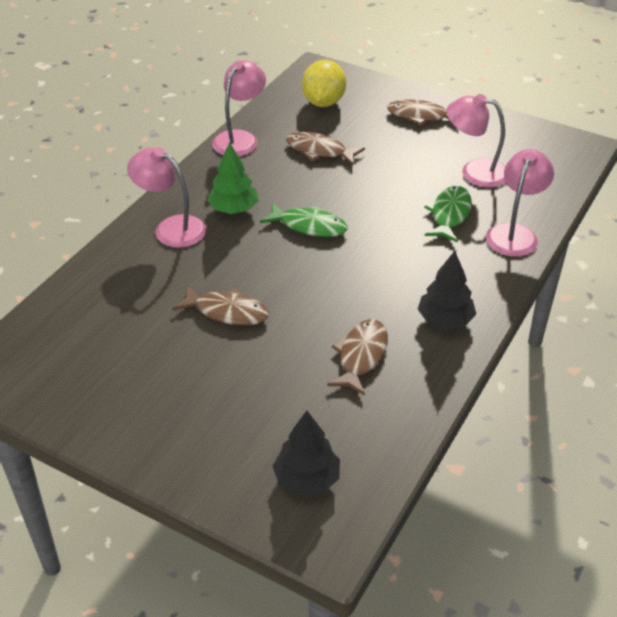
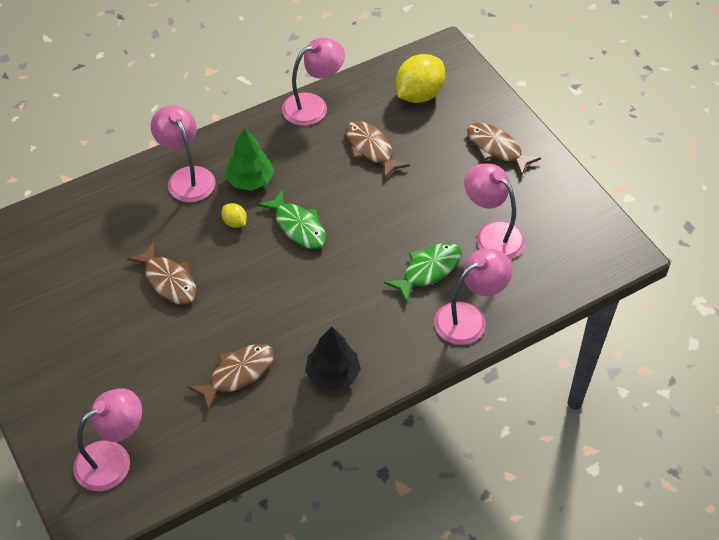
camera: 30 degrees right, 10 degrees up
black tree [273,411,340,496] -> pink lamp [73,388,142,491]
none -> yellow lemon [222,203,247,228]

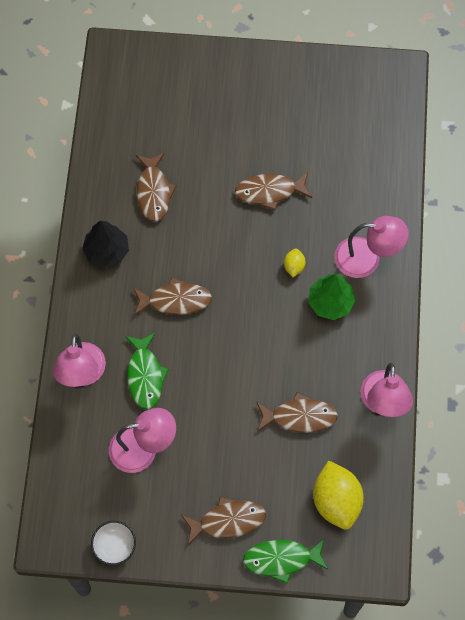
camera: 125 degrees right, 15 degrees up
pink lamp [73,388,142,491] -> none
yellow lemon [222,203,247,228] -> yellow lemon turned 75 degrees counterclockwise [284,249,305,277]
green fish [258,189,326,249] -> green fish moved to [243,538,328,584]
none -> white bowl [91,521,136,565]
none -> brown fish [133,277,212,316]

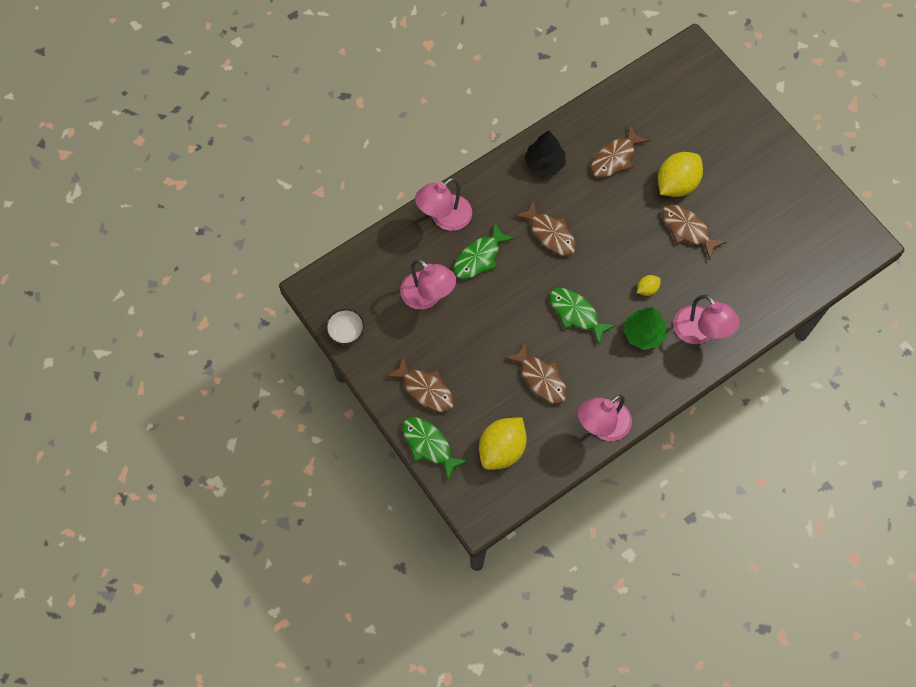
camera: 50 degrees right, 0 degrees up
none -> green fish [550,288,616,345]
none -> yellow lemon [658,152,703,197]

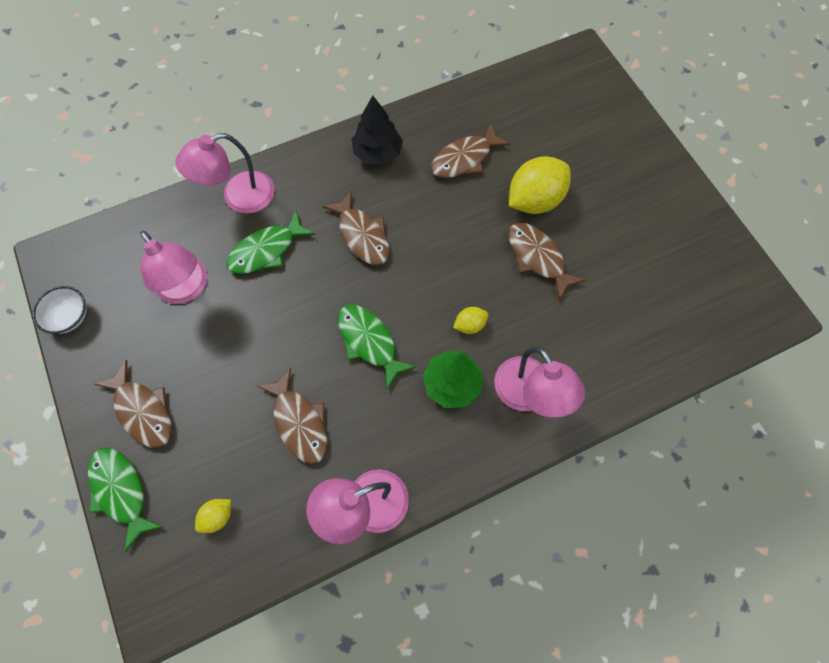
camera: 10 degrees right, 0 degrees up
yellow lemon [479,417,527,470] -> yellow lemon [195,499,231,533], size x0.47

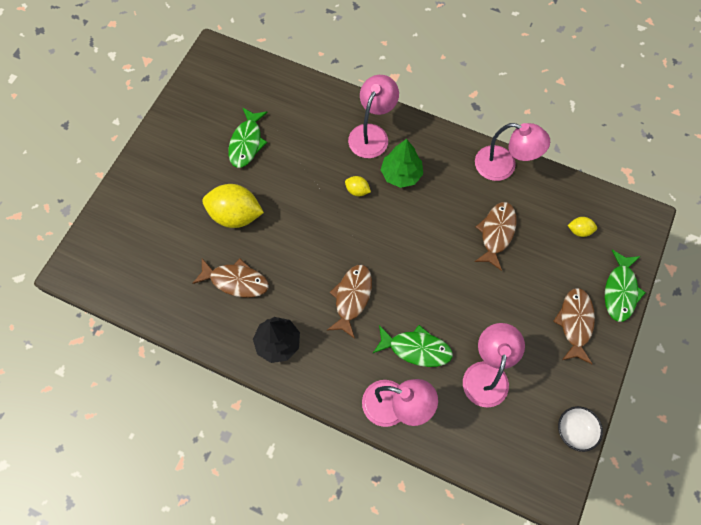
camera: 130 degrees left, 0 degrees up
green fish [338,304,416,389] -> green fish moved to [228,107,268,168]
brown fish [508,223,586,300] -> none

